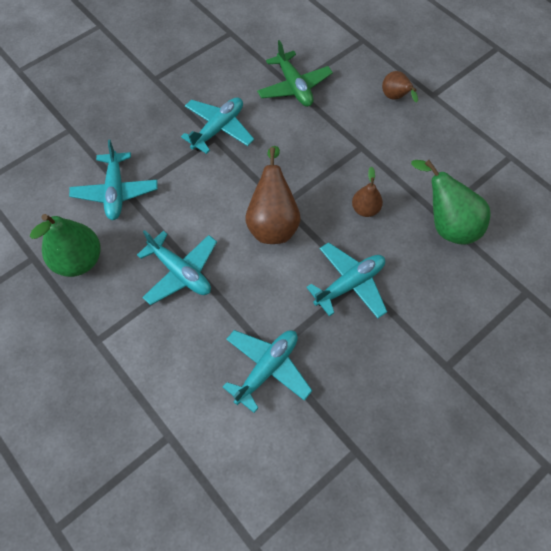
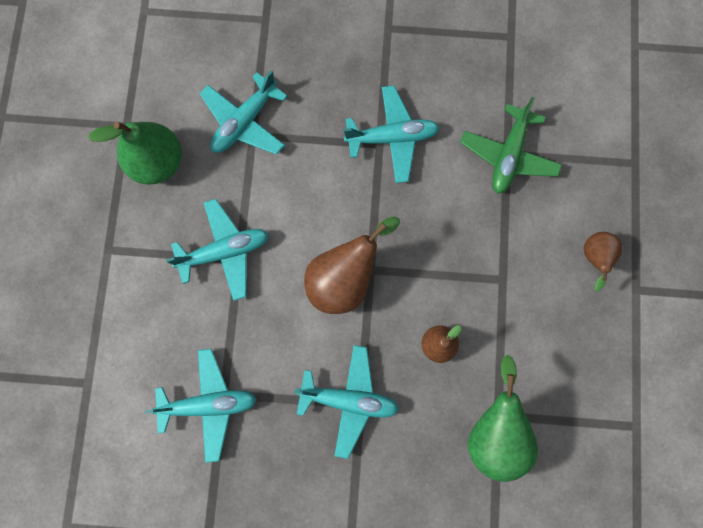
camera: 45 degrees right, 15 degrees up
turquoise plane [137,230,217,305] -> turquoise plane turned 105 degrees counterclockwise [166,199,269,301]

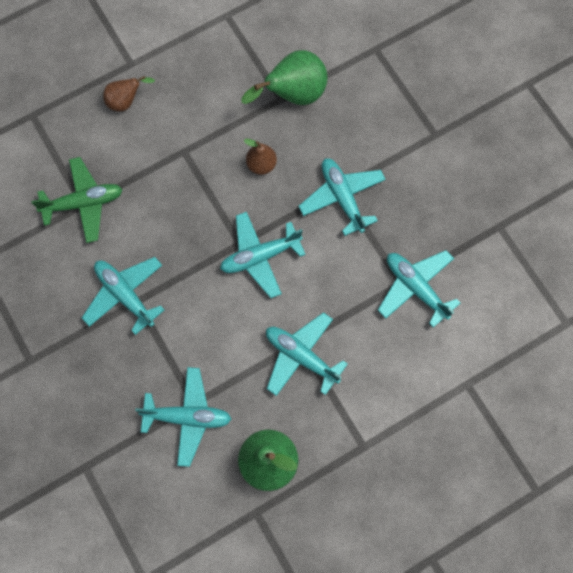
camera: 125 degrees left, 5 degrees down
brown pear [304,217,400,314] -> turquoise plane [220,212,306,298]

